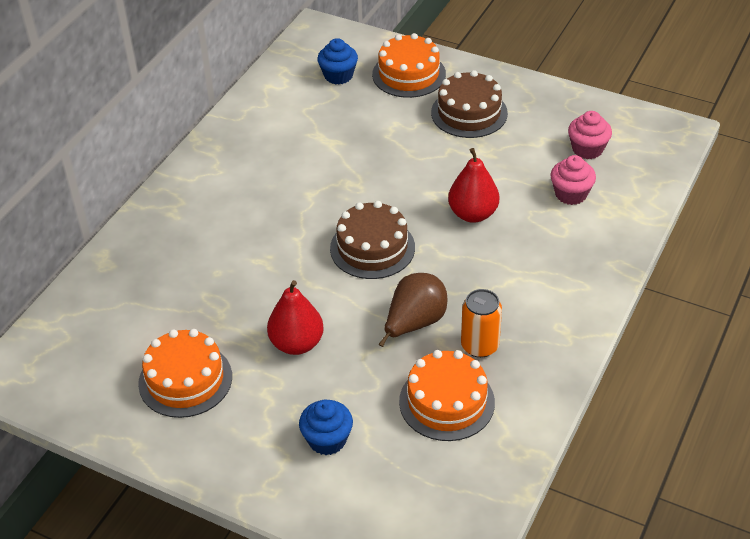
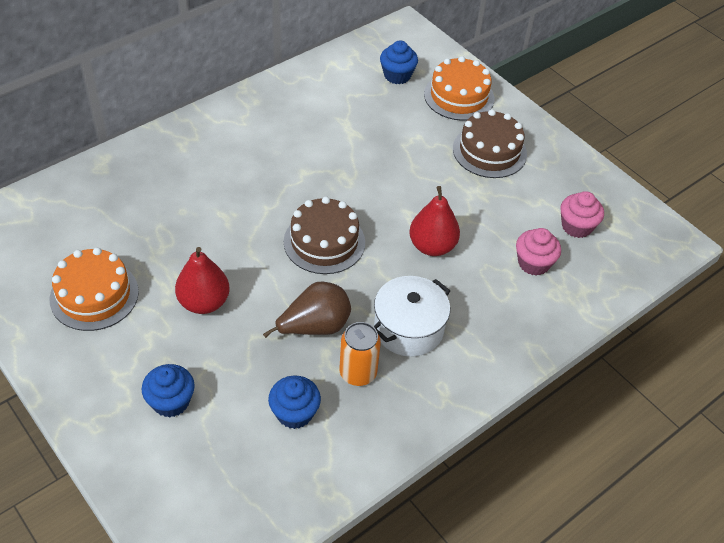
camera: 20 degrees right, 5 degrees up
orange cake [399,350,495,441] -> blue cupcake [268,376,321,429]
none -> white pot [374,276,450,357]

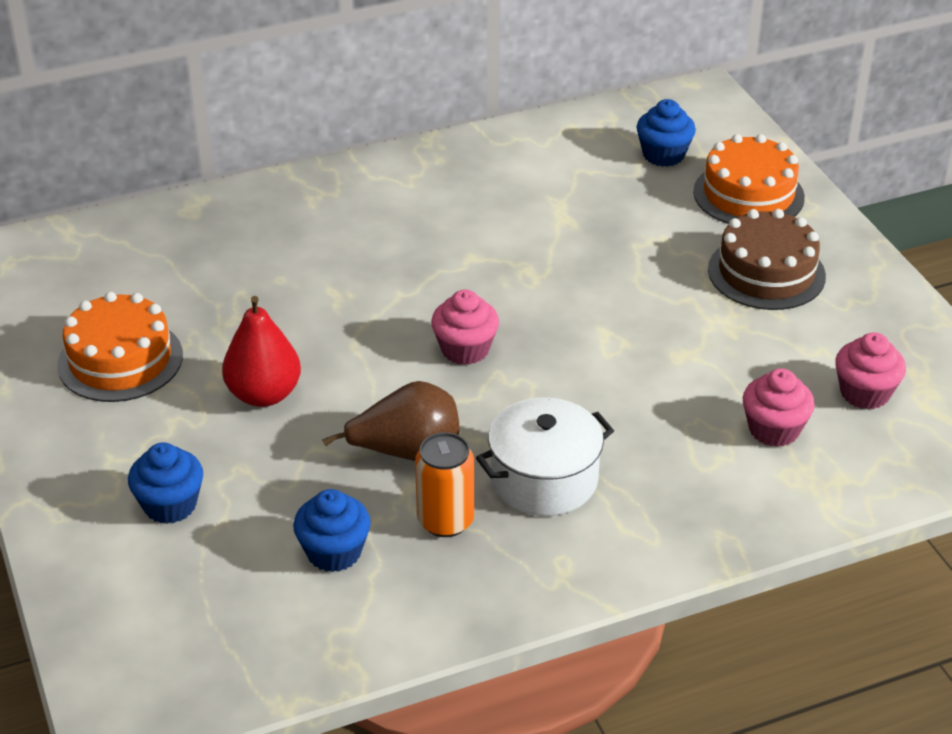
camera: 20 degrees right, 10 degrees down
brown cake [284,197,365,274] -> pink cupcake [431,290,499,365]
red pear [409,186,460,256] -> none

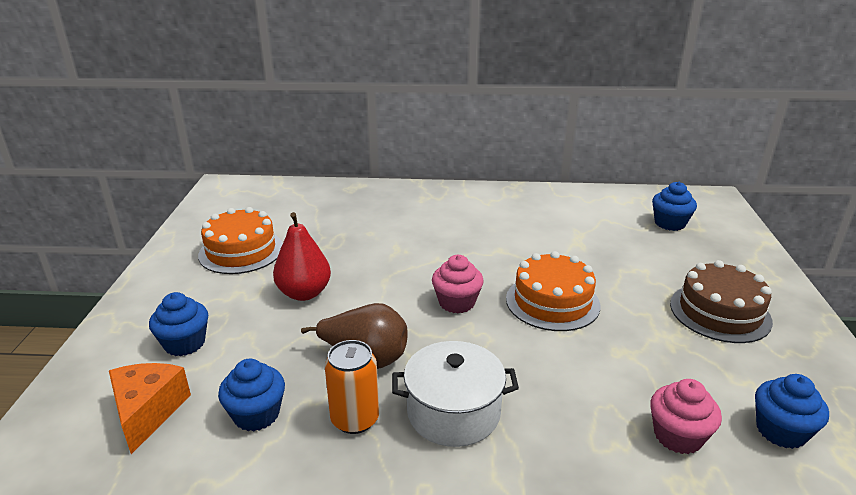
camera: 25 degrees right, 10 degrees down
orange cake [693,134,805,224] -> orange cake moved to [506,251,600,331]
pink cupcake [835,332,906,410] -> blue cupcake [755,374,829,449]
none -> orange cheese [109,363,191,454]

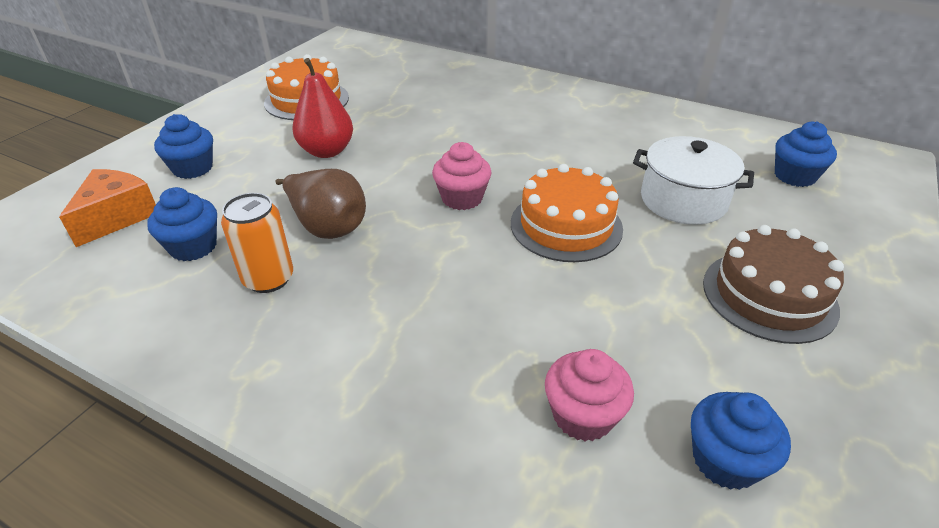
camera: 25 degrees right, 10 degrees up
white pot [392,341,519,447] -> white pot moved to [633,136,754,225]

